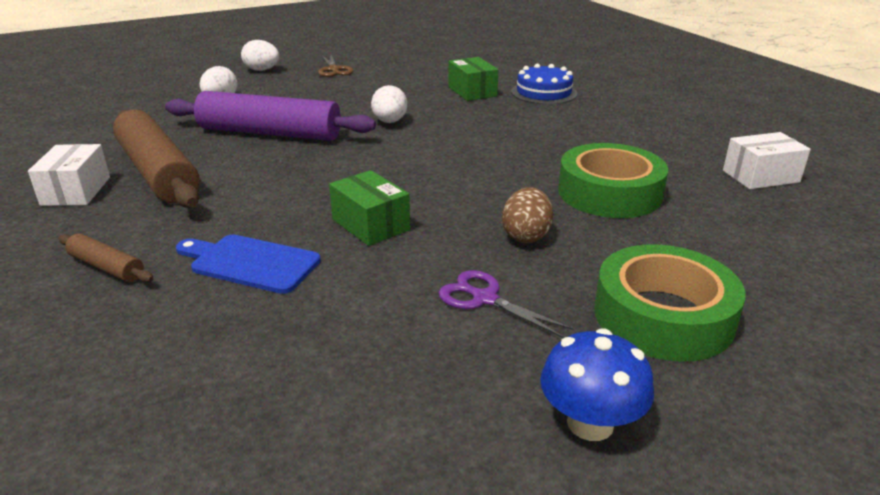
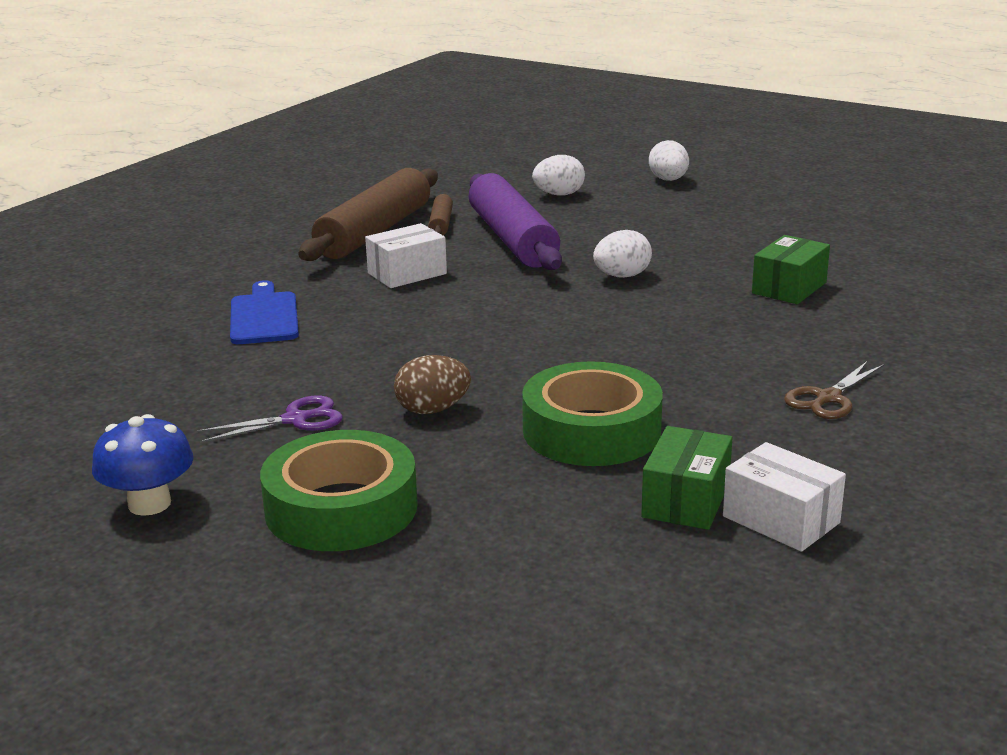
camera: 60 degrees right, 5 degrees down
white box [28,144,110,206] -> white box moved to [365,223,447,288]
brown rolling pin [58,233,154,283] -> brown rolling pin moved to [428,194,453,235]
brown scissors [318,55,353,77] -> brown scissors moved to [784,361,884,419]
green box [329,170,410,246] -> green box moved to [641,426,732,530]
purple scissors [439,270,574,338] -> purple scissors turned 60 degrees clockwise [196,396,343,443]
blue cake [511,64,577,105] -> none

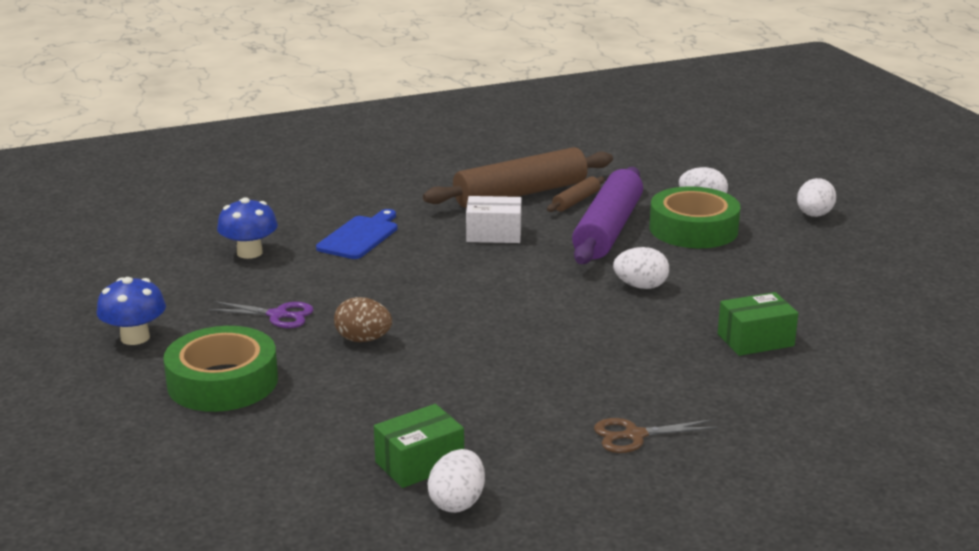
camera: 35 degrees right, 0 degrees up
green tape [522,361,663,466] -> green tape moved to [649,187,740,248]
white box [723,442,846,552] -> white egg [427,449,485,513]
none -> blue mushroom [217,197,278,259]

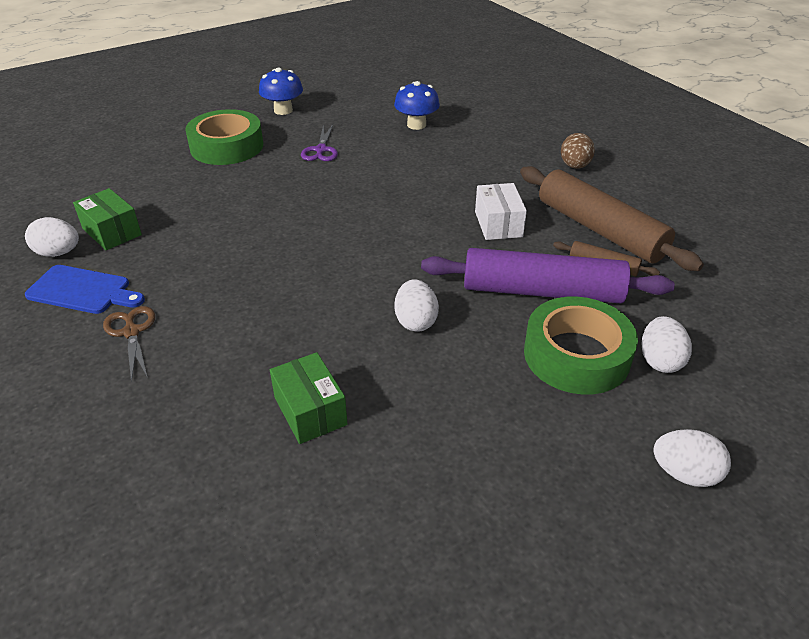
camera: 80 degrees right, 15 degrees up
blue cutting board [316,209,397,259] -> blue cutting board moved to [25,265,145,314]
brown egg [334,297,392,342] -> brown egg moved to [561,133,595,169]

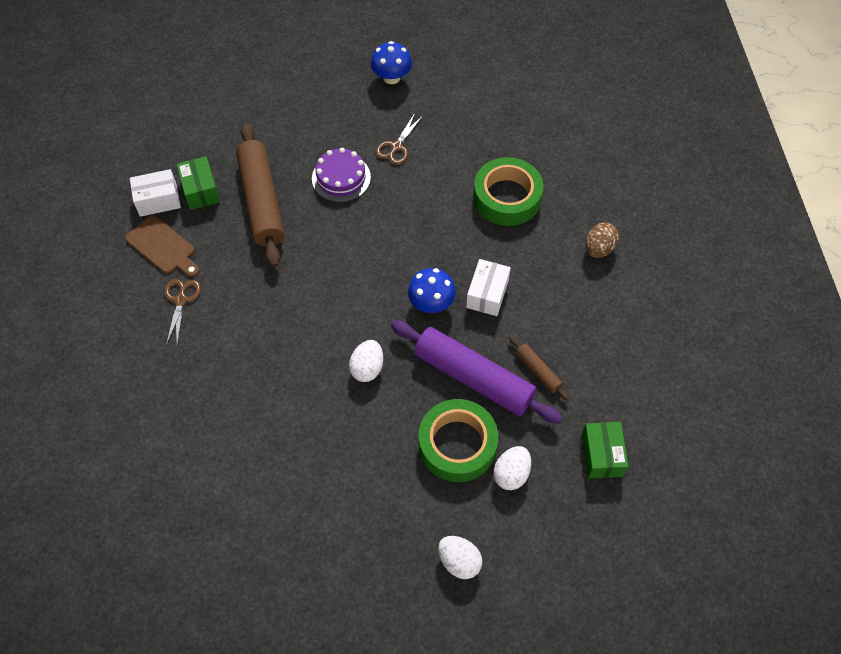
camera: 25 degrees right, 20 degrees up
white egg [25,217,79,257] -> white box [130,169,181,217]
blue cutting board [25,265,145,314] -> brown cutting board [125,215,200,277]
green tape [185,109,263,165] -> green tape moved to [473,157,544,226]
green box [270,352,347,444] -> green box moved to [581,422,629,479]
purple scissors [301,124,338,161] -> brown scissors [375,113,422,165]
blue mushroom [394,81,440,130] -> blue mushroom moved to [408,268,456,313]
brown rolling pin [520,166,704,271] -> brown rolling pin moved to [236,123,284,267]
none -> purple cake [312,148,371,202]

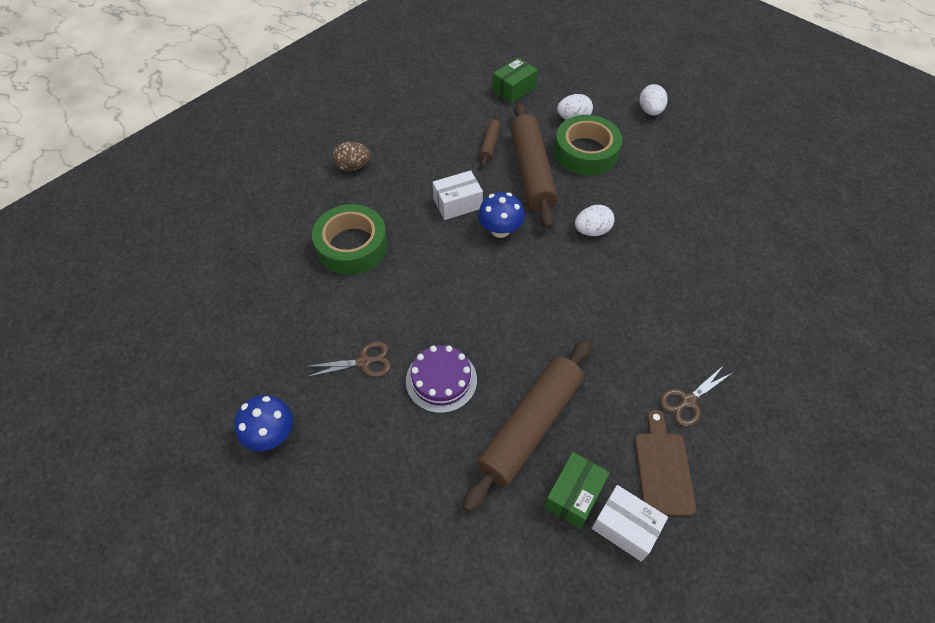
camera: 130 degrees left, 5 degrees down
purple rolling pin [391,320,563,424] -> brown rolling pin [510,103,558,229]

